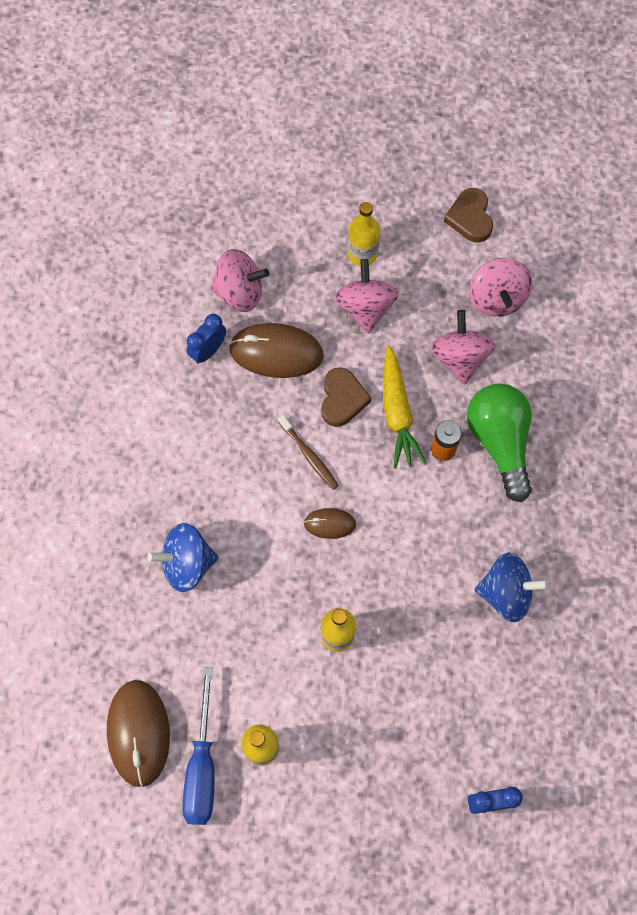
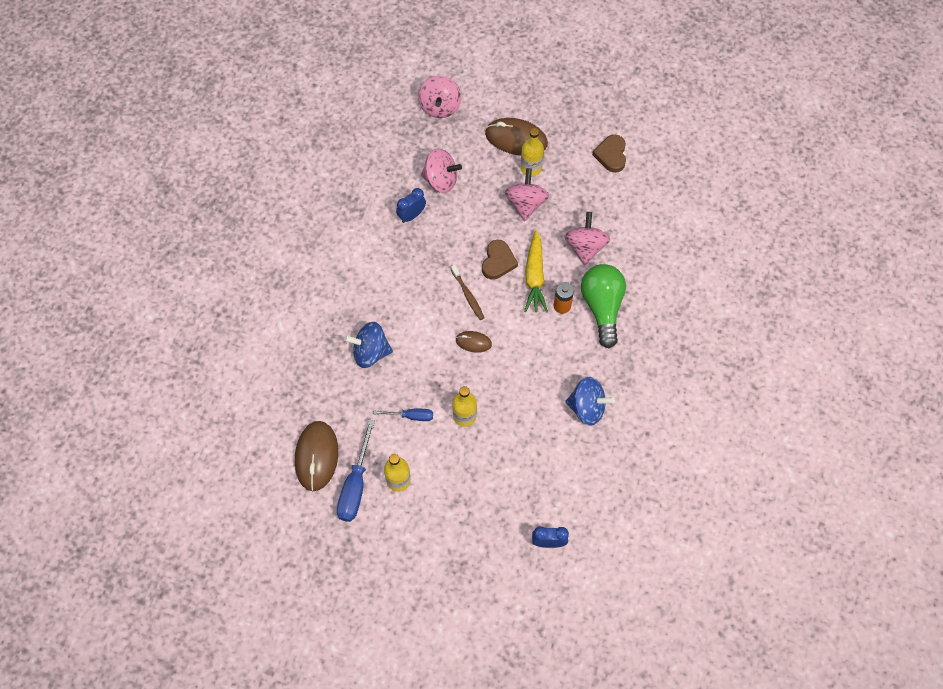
camera: 10 degrees right, 5 degrees down
brown mouse [229,323,324,378] -> brown mouse moved to [485,118,548,156]
pink spinning top [469,258,532,317] -> pink spinning top moved to [418,76,461,118]
none -> blue screwdriver [374,409,433,421]

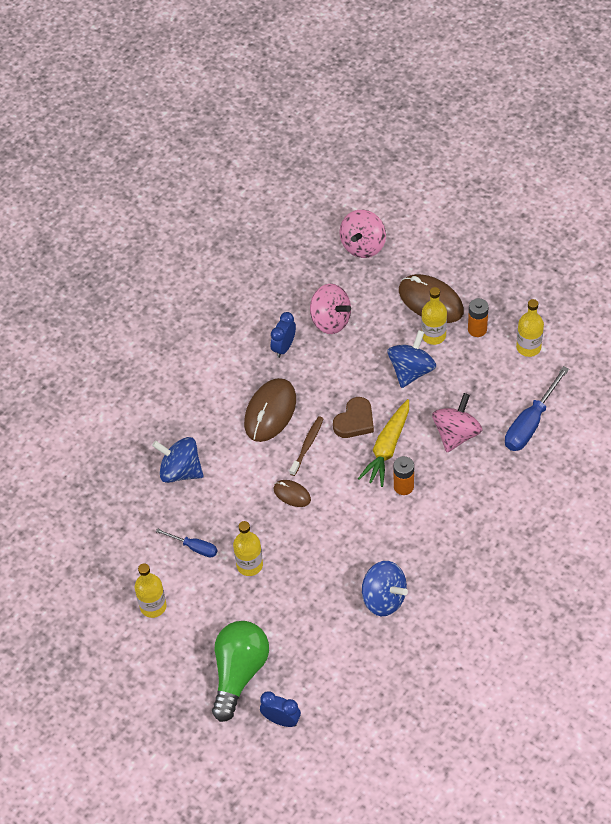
camera: 25 degrees right, 10 degrees down
brown mouse [295,421,338,491] -> brown mouse moved to [244,378,296,442]
blue screwdriver [337,420,375,522] -> blue screwdriver moved to [505,366,569,451]
blue clock [396,188,426,223] -> blue clock turned 45 degrees counterclockwise [271,312,296,358]
brown toothbrush [451,265,484,320] -> brown toothbrush turned 150 degrees counterclockwise [289,416,324,476]
pink spinning top [505,168,549,221] -> blue spinning top [388,330,436,388]
green light bulb [581,264,626,348] -> green light bulb moved to [212,621,269,722]
brown heart [592,135,626,173] -> yellow bottle [516,299,544,357]
none -> orange battery [468,298,489,337]

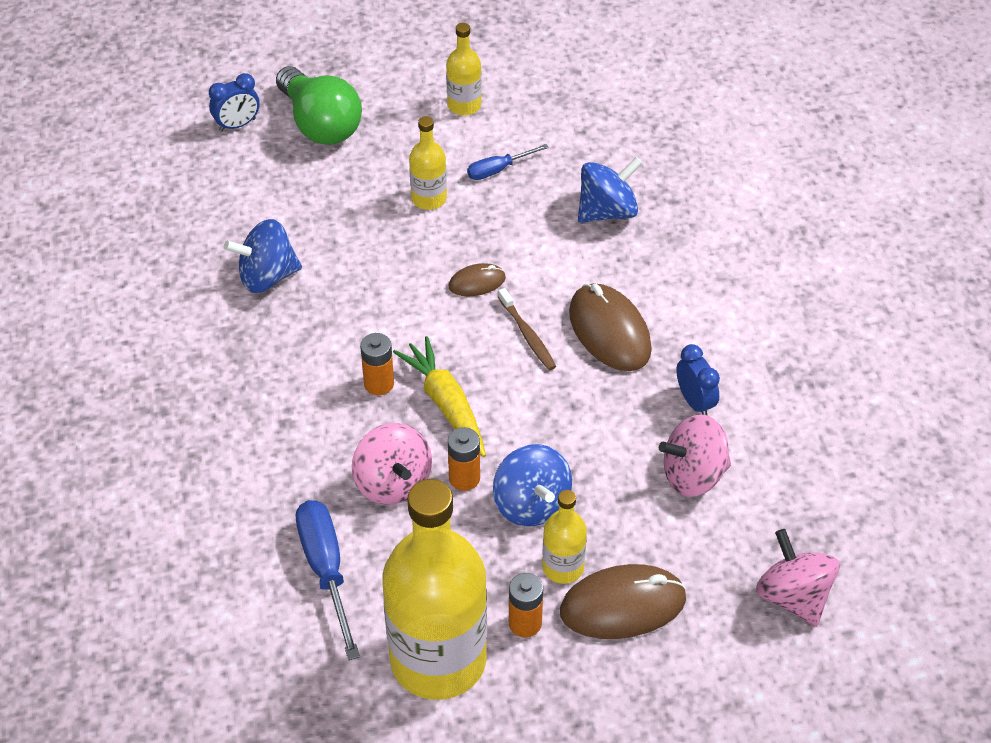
camera: 125 degrees right, 5 degrees down
brown heart [333,397,374,438] -> none
yellow bottle [516,299,544,357] -> yellow bottle [382,479,487,700], size x2.22
none -> orange battery [448,427,480,491]

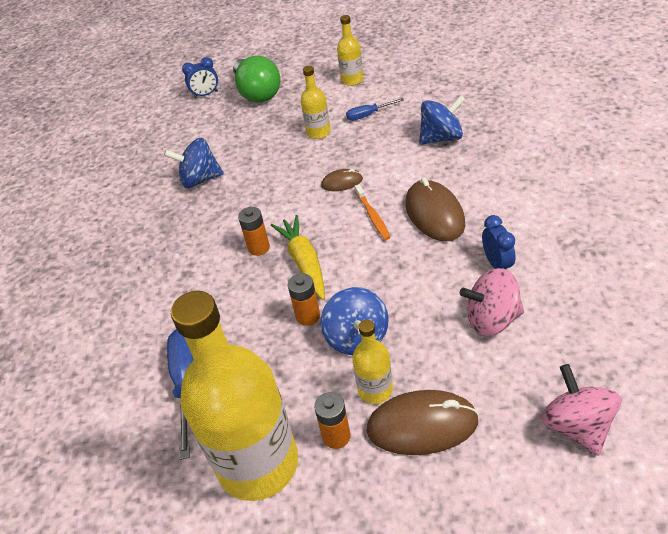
camera: 15 degrees right, 5 degrees down
pink spinning top [352,423,432,505] -> none
brown toothbrush [498,288,556,370] -> orange toothbrush [355,184,391,240]

